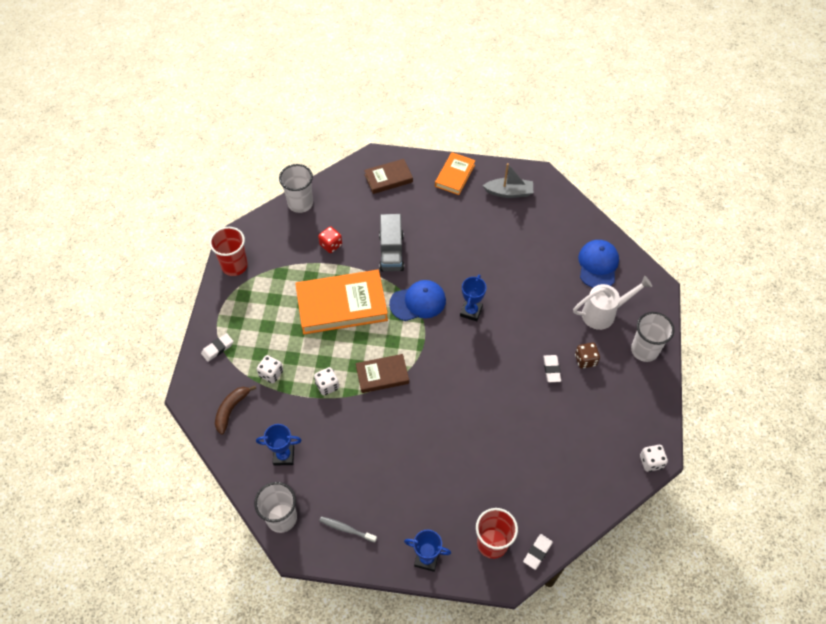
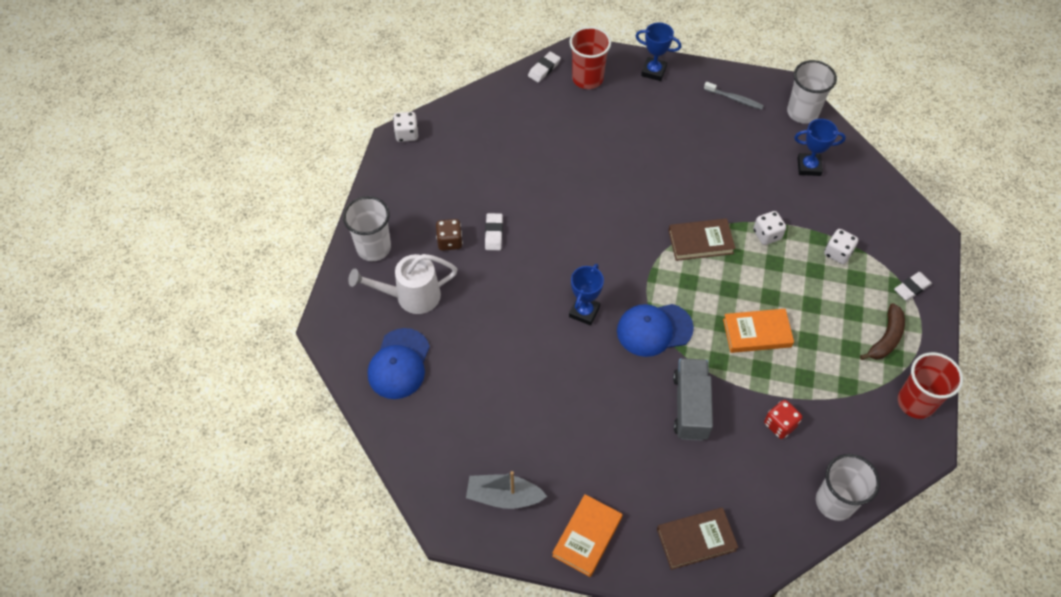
camera: 175 degrees left, 0 degrees up
brown banana [215,386,257,435] -> brown banana moved to [860,303,905,360]
orange book [295,270,388,334] -> orange book [723,309,794,353], size x0.55

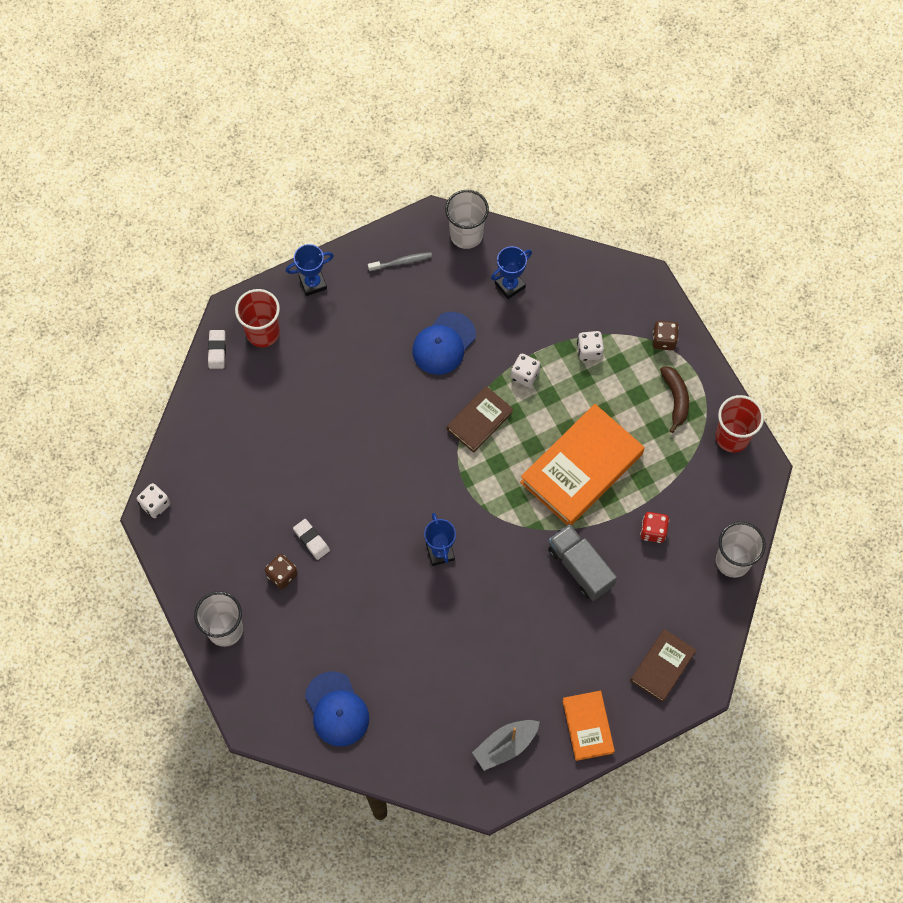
camera: 40 degrees left, 10 degrees up
white watering can [348,254,458,314] -> none
blue cap [617,304,694,357] -> blue cap moved to [412,312,476,375]
orange book [723,309,794,353] -> orange book [520,404,645,526], size x1.83
white eraser [894,272,932,301] -> brown dice [652,321,679,350]

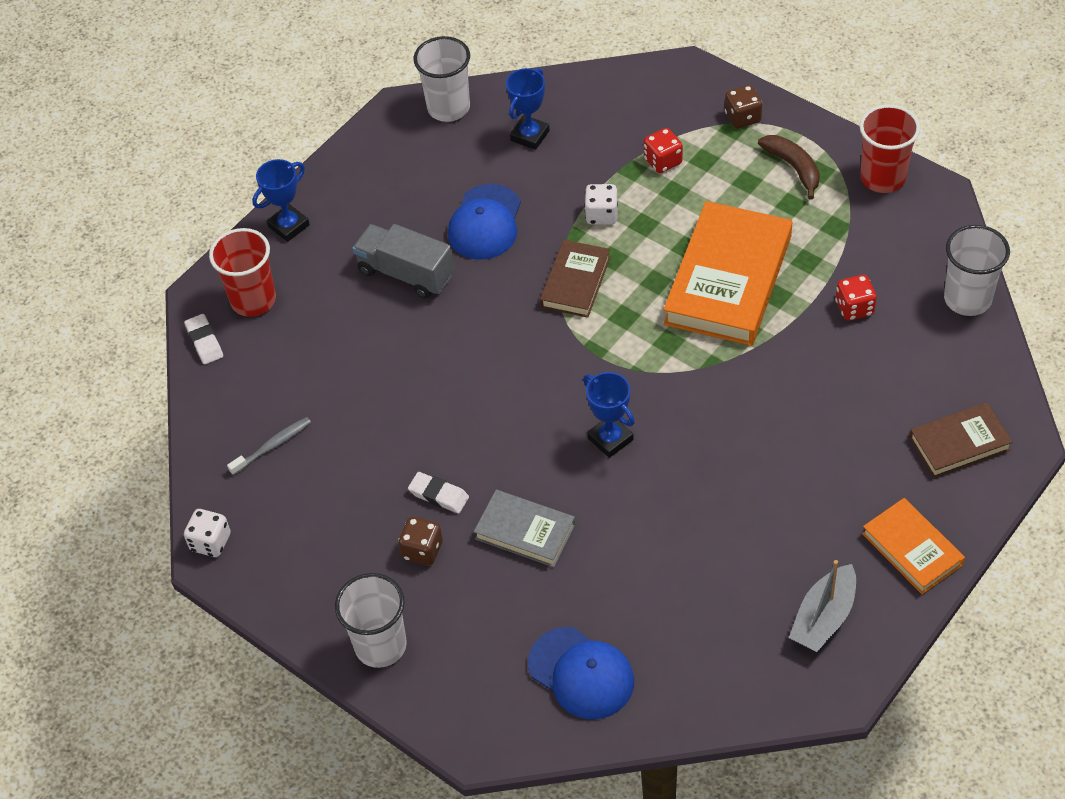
camera: 20 degrees left, 15 degrees down
grey toothbrush [368,252,432,271] -> grey toothbrush moved to [227,417,311,475]
grey truck [548,524,617,601] -> grey truck moved to [352,224,454,298]
white dice [577,331,604,361] -> red dice [644,128,683,173]
brown book [630,629,696,702] -> brown book turned 60 degrees clockwise [909,402,1013,478]
none -> grey book [474,490,575,567]

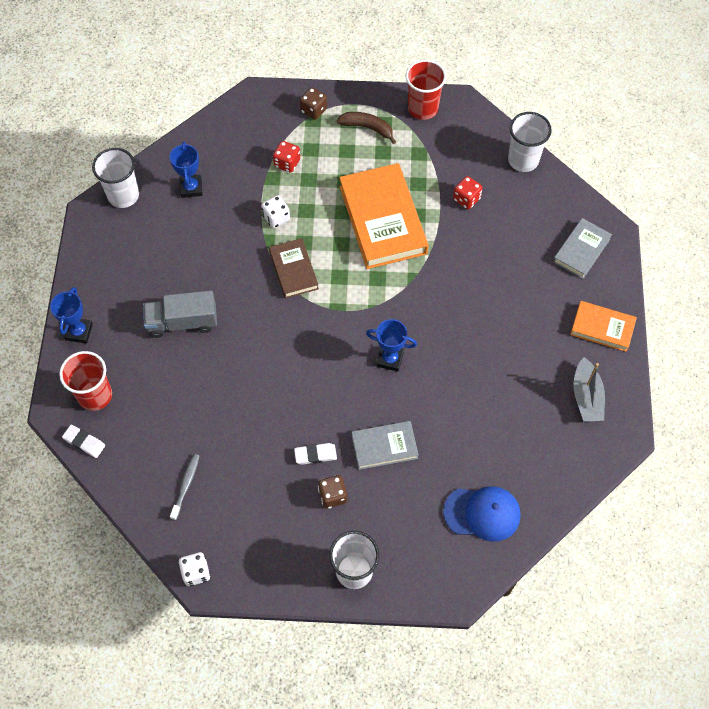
camera: 40 degrees left, 10 degrees up
blue cap [448,184,521,260] -> none
brown book [909,402,1013,478] -> grey book [553,218,612,279]

